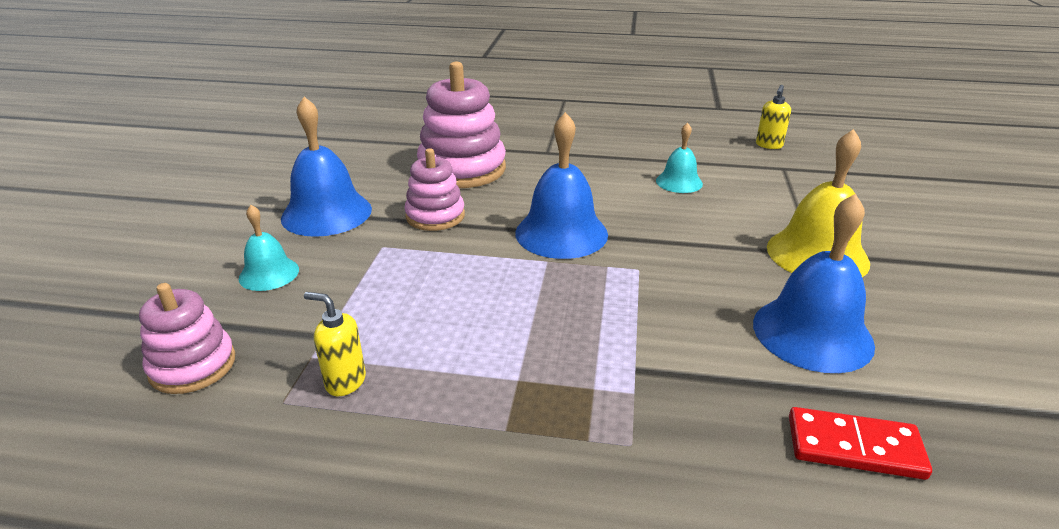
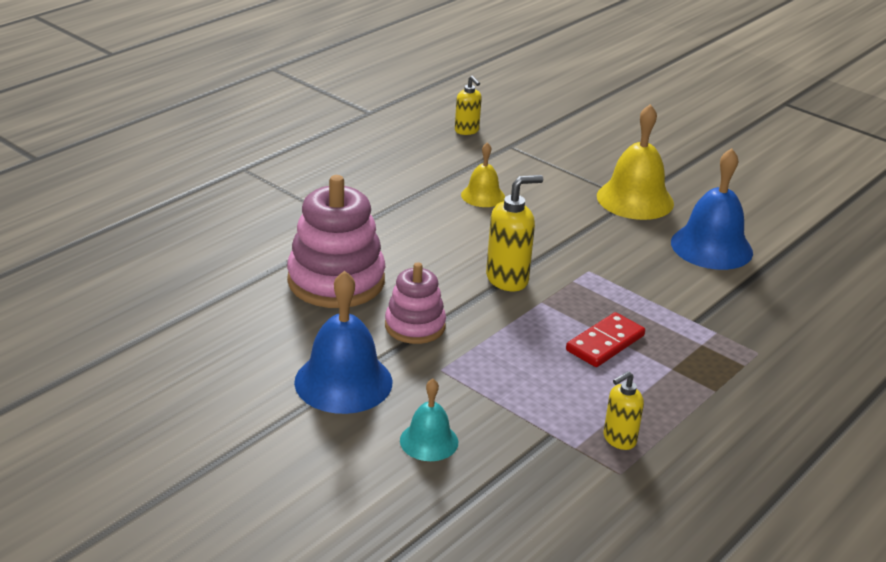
camera: 60 degrees left, 0 degrees up
pink stacking toy [139,283,235,394] -> none
blue bell [515,112,608,259] -> yellow soap dispenser [486,175,543,291]
turquoise bell [656,123,703,193] -> yellow bell [461,142,505,207]
red domino [789,407,932,480] -> red domino moved to [566,312,645,367]

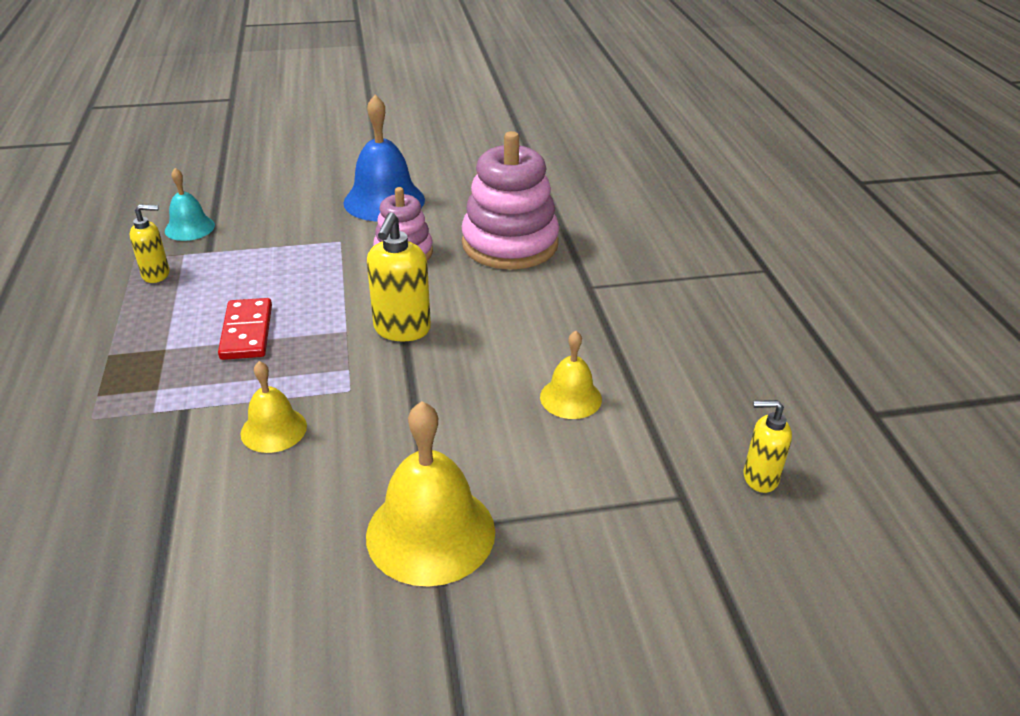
camera: 130 degrees right, 5 degrees up
turquoise bell [400,379,458,461] -> turquoise bell moved to [165,168,215,241]
yellow soap dispenser [603,371,644,450] -> yellow soap dispenser turned 75 degrees clockwise [130,204,170,283]
blue bell [671,148,753,270] -> none
none -> yellow bell [241,361,307,453]

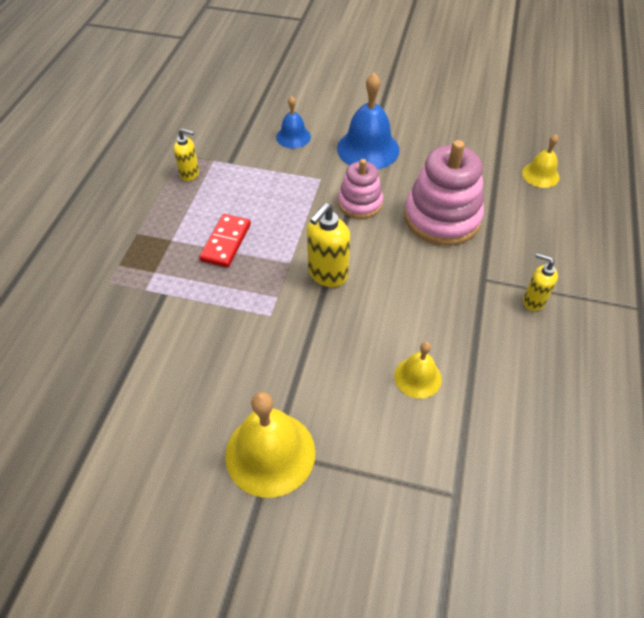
camera: 25 degrees right, 15 degrees up
turquoise bell [165,168,215,241] -> none
yellow bell [241,361,307,453] -> yellow bell moved to [522,134,560,188]
yellow soap dispenser [744,400,792,493] -> yellow soap dispenser moved to [523,253,558,311]
none -> blue bell [276,96,311,148]

